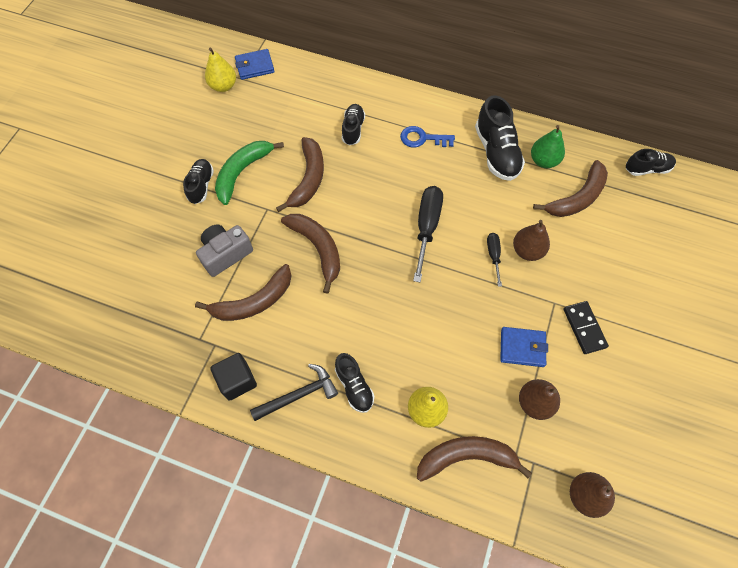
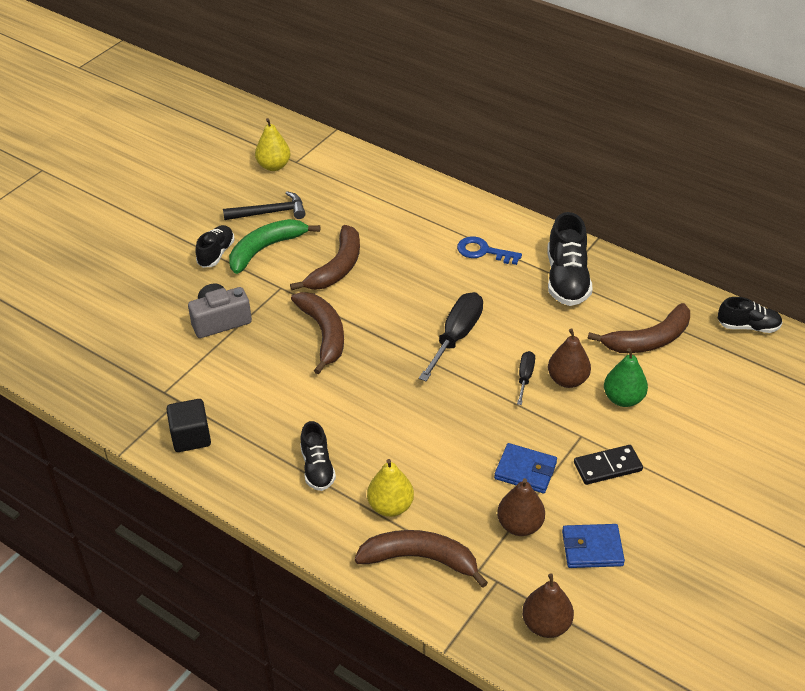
camera: 15 degrees right, 20 degrees down
brown banana [195,264,292,321] -> none
blue wallet [235,49,274,80] -> blue wallet moved to [562,524,625,568]
black hammer [250,364,338,421] -> black hammer moved to [223,191,306,220]
black shoe [342,104,365,145] -> none
green pear [531,125,565,168] -> green pear moved to [604,348,648,407]
black domino [563,301,609,354] -> black domino turned 75 degrees clockwise [574,445,643,485]

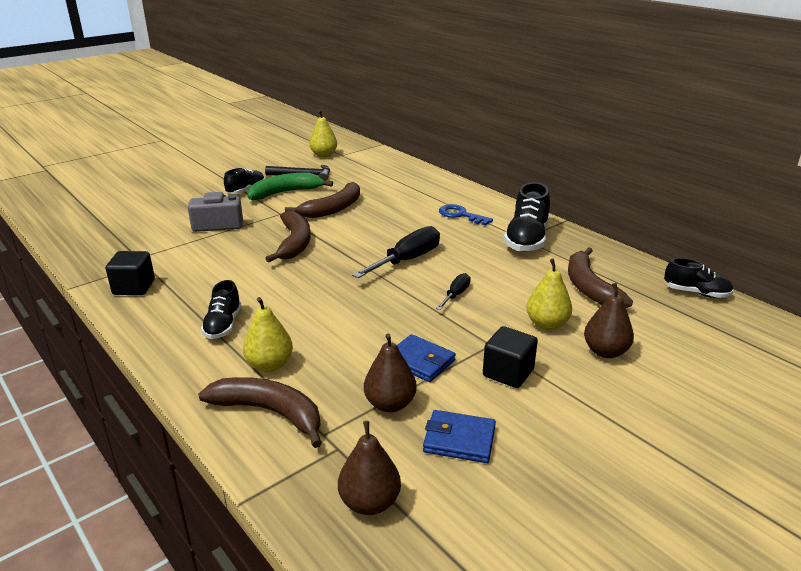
camera: 15 degrees right, 15 degrees down
brown pear [548,328,591,388] -> brown pear moved to [584,283,634,358]
black domino [574,445,643,485] -> black cube [483,326,538,388]
brown banana [588,303,690,353] -> brown banana turned 90 degrees clockwise [568,247,633,308]
green pear [604,348,648,407] -> yellow pear [526,259,572,330]

